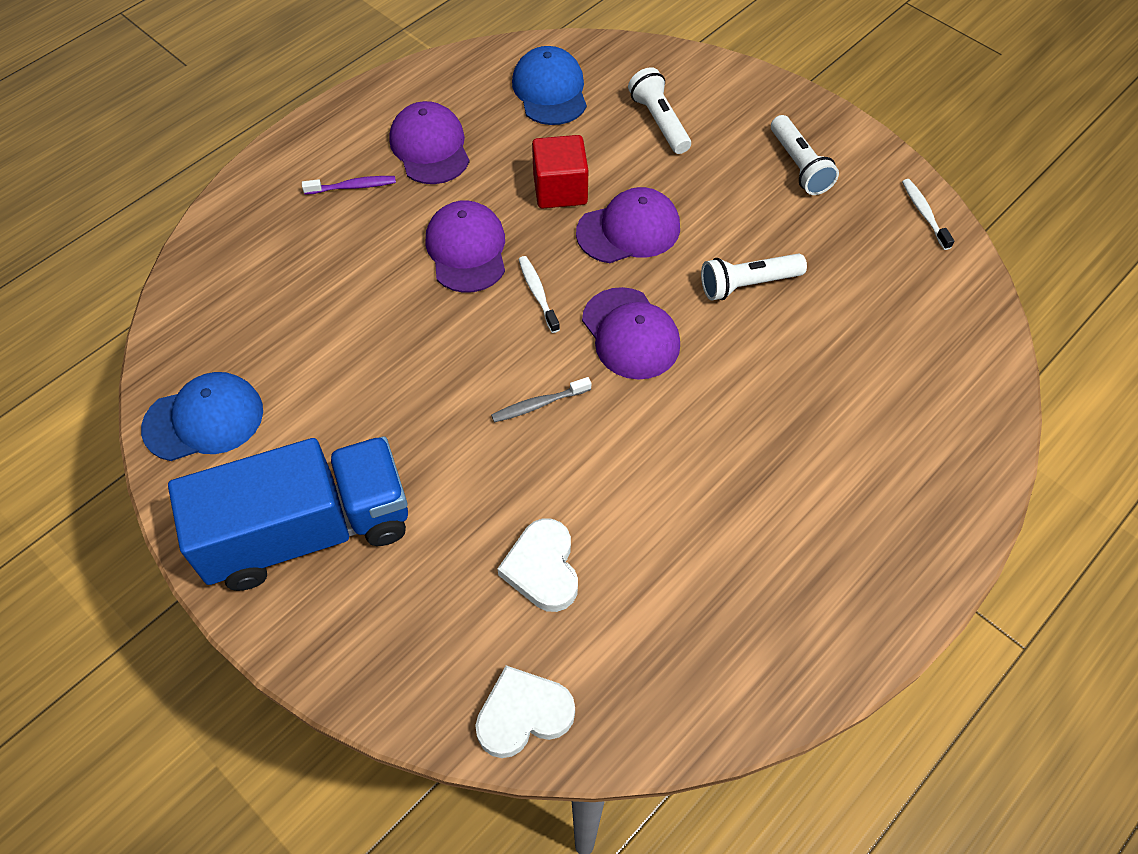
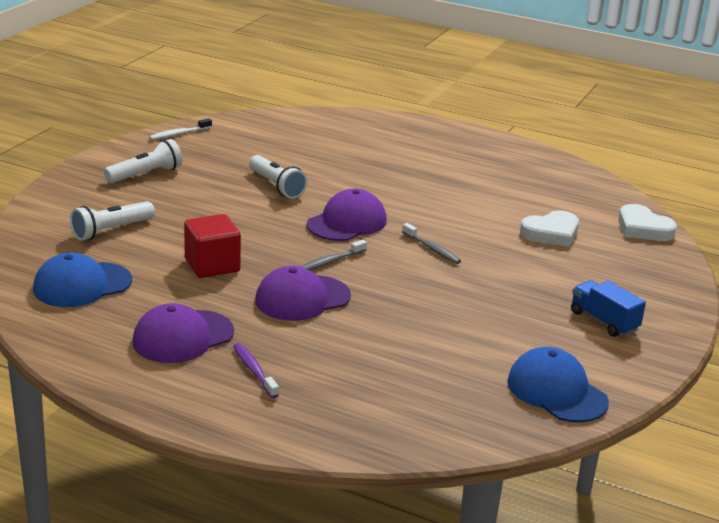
camera: 110 degrees left, 30 degrees down
blue truck [168,436,408,591] -> blue truck [571,280,646,337], size x0.45
white toothbrush [518,256,560,333] -> grey toothbrush [300,240,367,270]
purple cap [576,187,680,263] -> none

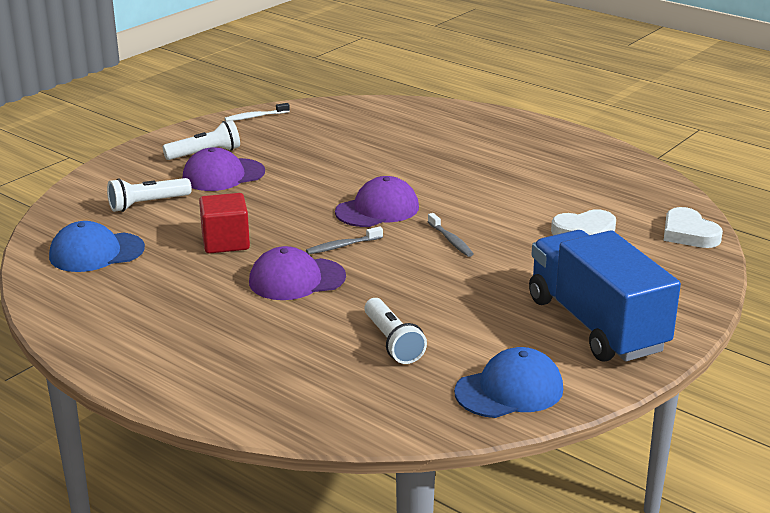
camera: 15 degrees right, 0 degrees up
purple cap [132,303,234,363] -> purple cap moved to [183,147,265,191]
purple toothbrush [233,343,279,398] -> none
white flashlight [249,155,308,199] -> white flashlight moved to [364,298,427,364]
blue cap [507,347,609,423] -> blue cap turned 90 degrees clockwise [454,347,563,418]
blue truck [571,280,646,337] -> blue truck [529,230,681,362], size x2.21

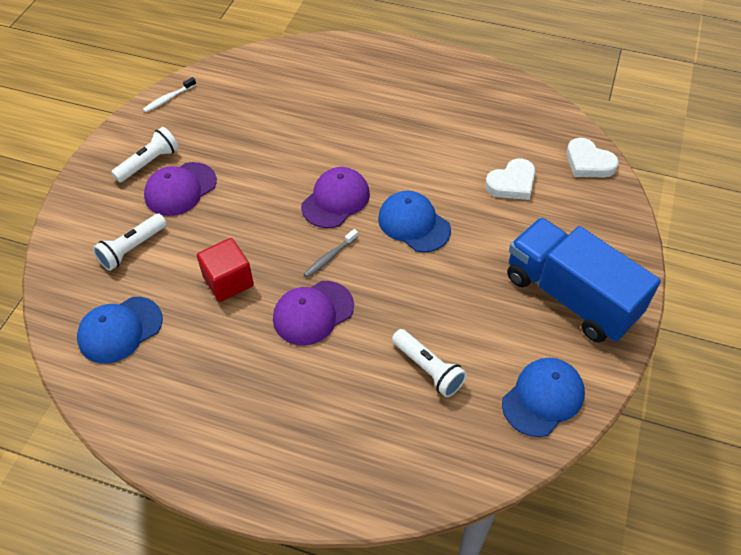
camera: 20 degrees left, 25 degrees up
grey toothbrush [428,213,474,257] -> blue cap [378,191,451,253]

